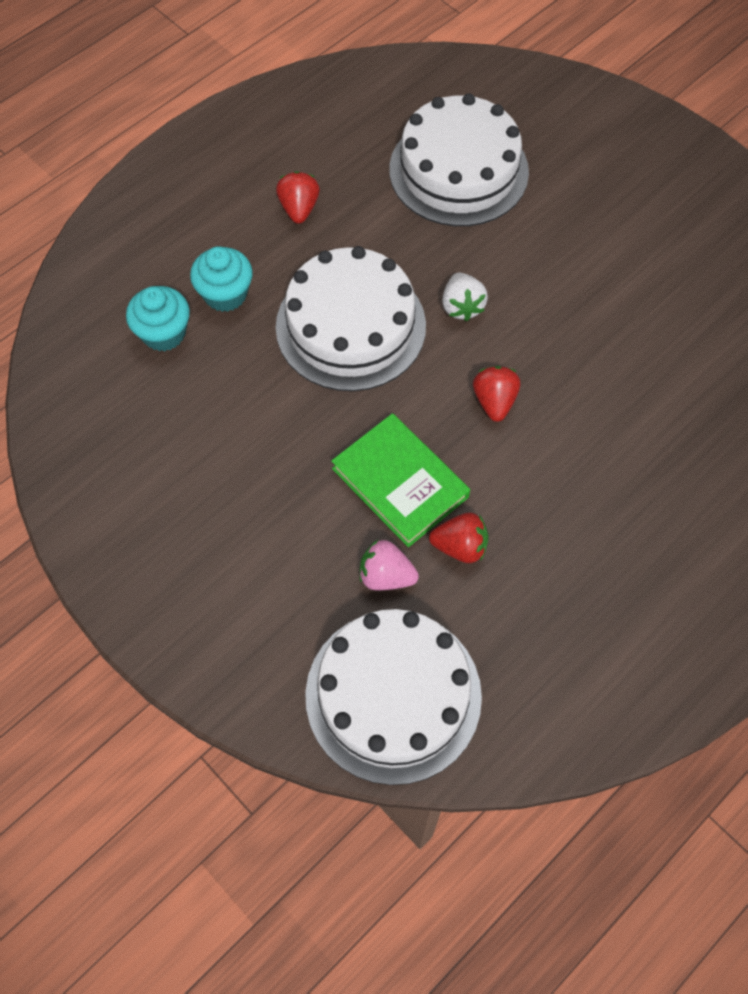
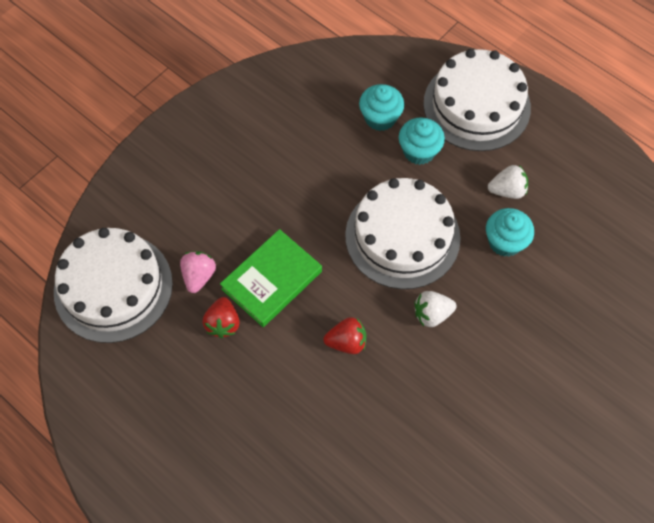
camera: 85 degrees right, 0 degrees up
red strawberry [276,171,320,224] -> white strawberry [488,165,528,199]
white cake [389,93,529,226] -> white cake moved to [423,49,531,151]
none -> turquoise cupcake [486,208,534,257]

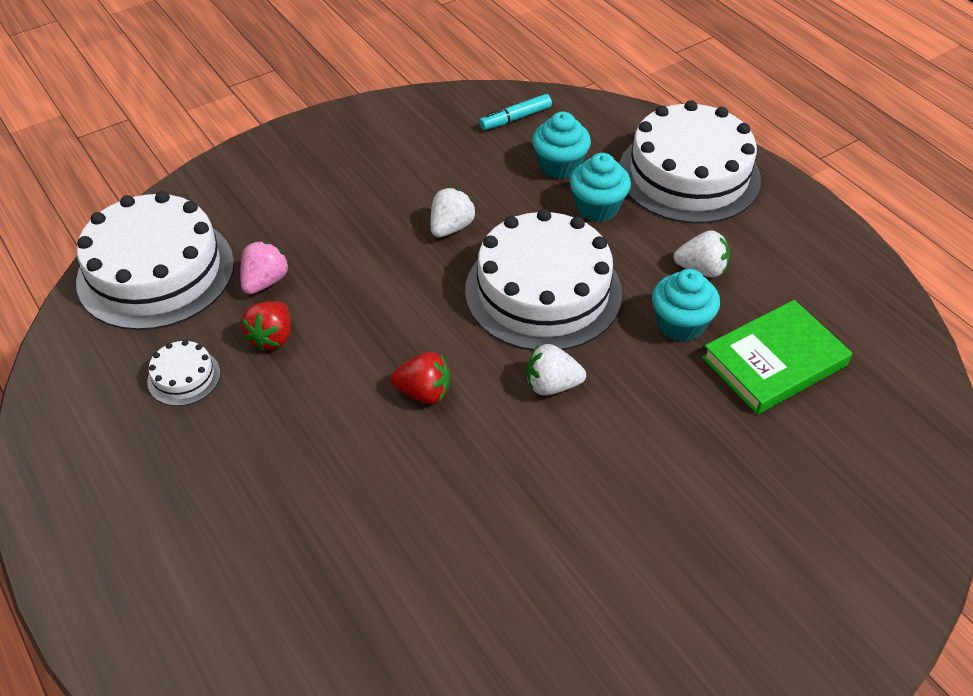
camera: 15 degrees right, 15 degrees down
green book [220,229,322,327] -> green book moved to [702,300,852,414]
none -> white cake [147,340,220,406]
none -> white strawberry [431,188,476,237]
none -> turquoise marker [479,94,552,130]

